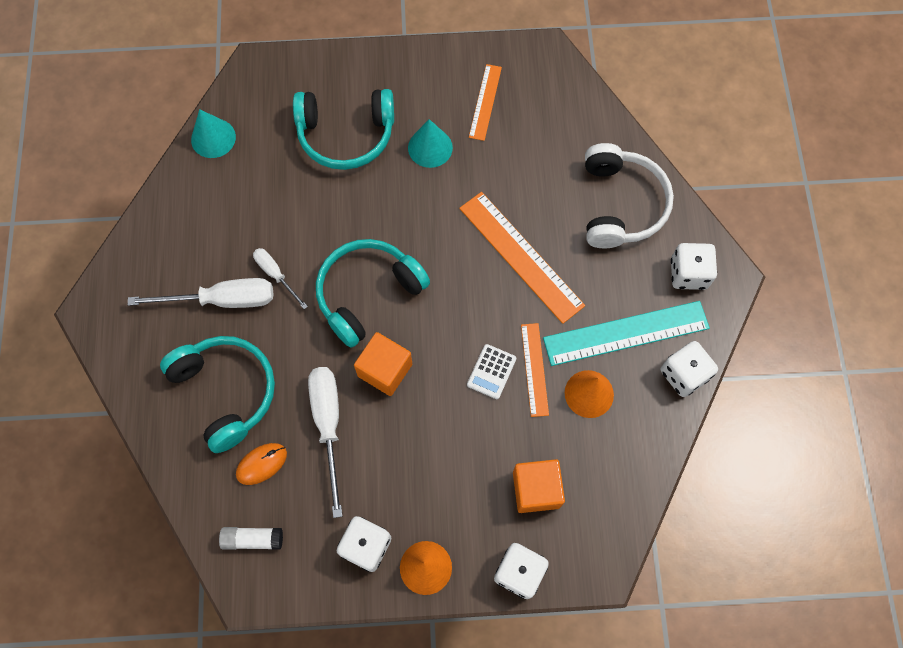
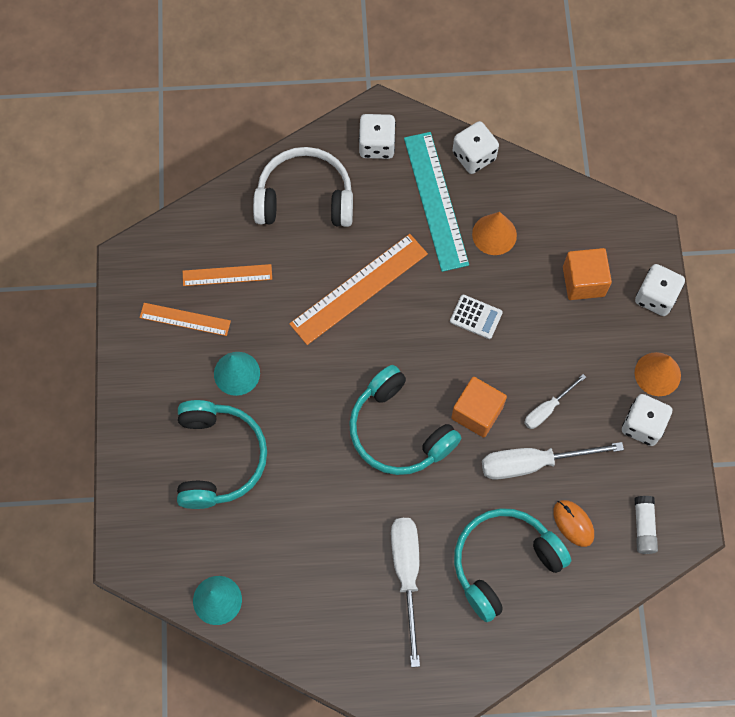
camera: 90 degrees left, 0 degrees up
white screwdriver [253,248,308,309] -> white screwdriver moved to [524,374,586,429]
orange ruler [521,323,549,417] -> orange ruler moved to [183,264,272,286]

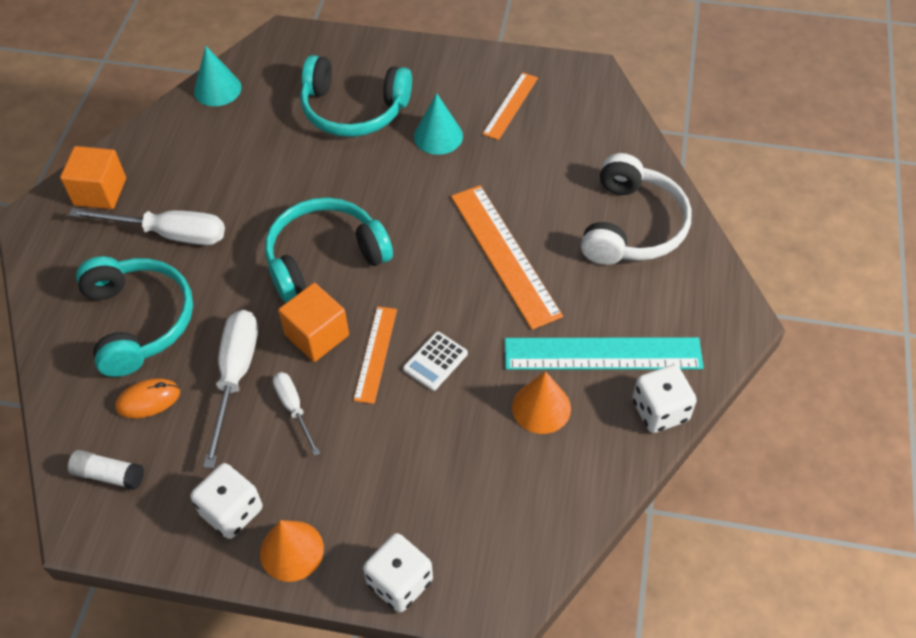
camera: 105 degrees right, 15 degrees down
orange ruler [183,264,272,286] -> orange ruler moved to [353,306,397,404]
white dice [359,114,396,159] -> none
orange cube [563,248,612,300] -> orange cube moved to [60,146,126,209]

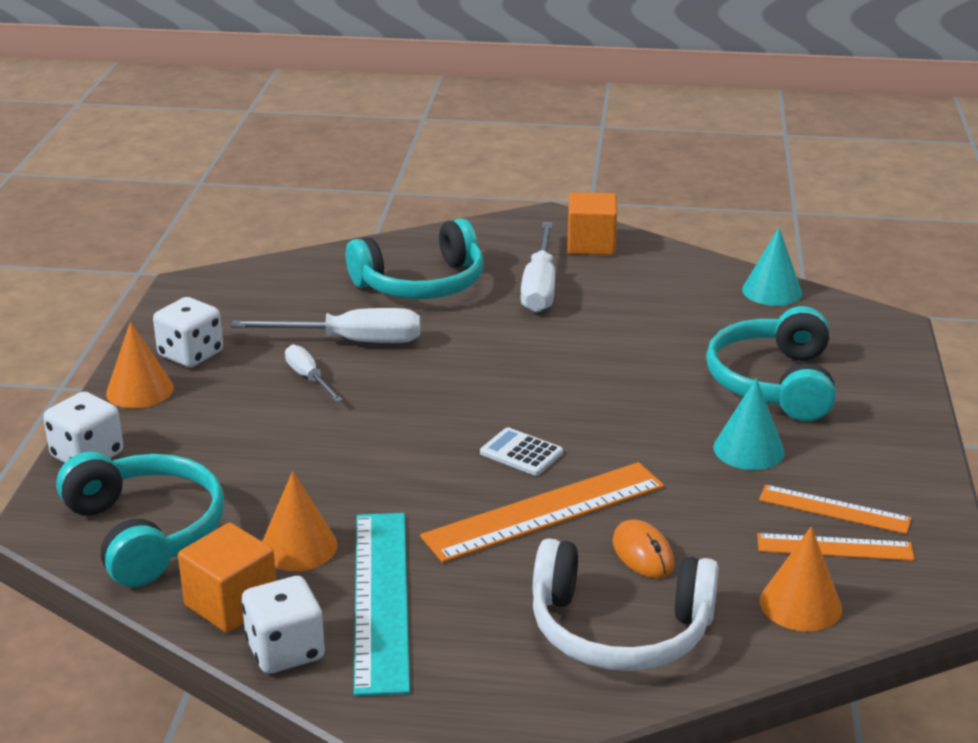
camera: 85 degrees right, 25 degrees down
white glue stick [68,450,144,490] -> none
orange mouse [115,378,180,418] -> orange mouse moved to [612,519,674,578]
turquoise headphones [265,197,393,302] -> turquoise headphones moved to [56,451,224,587]
white screwdriver [273,372,320,456] -> white screwdriver turned 90 degrees counterclockwise [285,344,343,402]
orange cube [278,283,349,362] -> orange cube moved to [178,523,276,633]
orange ruler [353,306,397,404] -> orange ruler moved to [757,533,915,561]
white calculator [403,331,468,391] -> white calculator moved to [480,427,563,476]
none -> orange cone [760,527,842,631]

